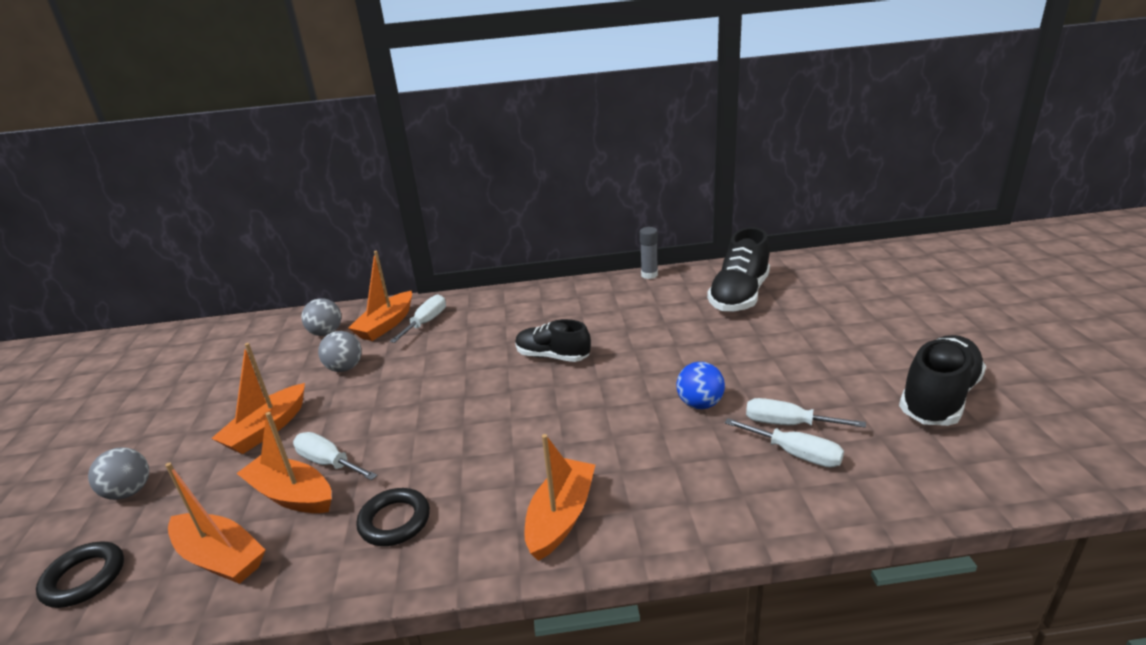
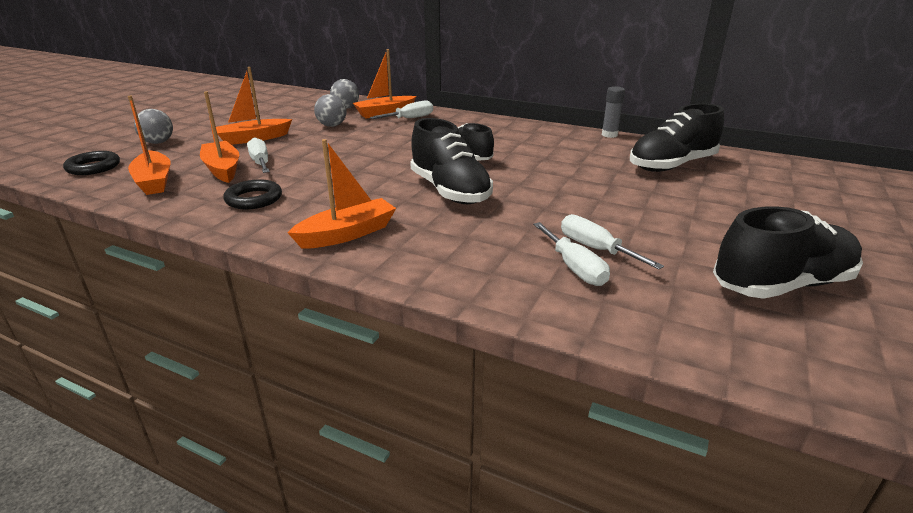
camera: 30 degrees right, 0 degrees up
blue ball [676,362,725,409] -> none
none -> black shoe [410,118,493,204]

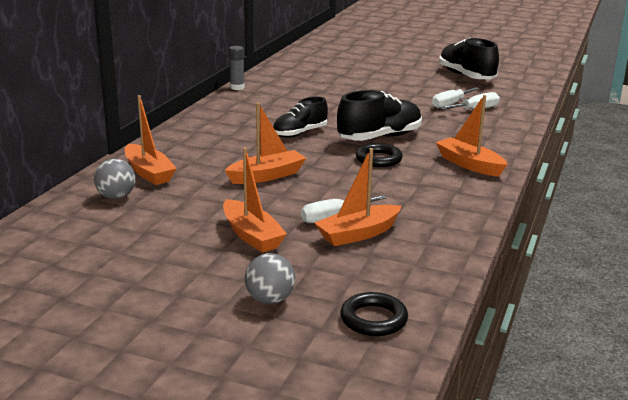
camera: 95 degrees left, 5 degrees down
orange boat [128,96,171,195] -> orange boat moved to [224,103,306,184]
black ring [223,179,282,209] -> black ring moved to [356,143,403,167]
grey ball [314,94,346,127] -> none
white screwdriver [370,100,433,119] -> none
black shoe [630,104,724,172] -> none

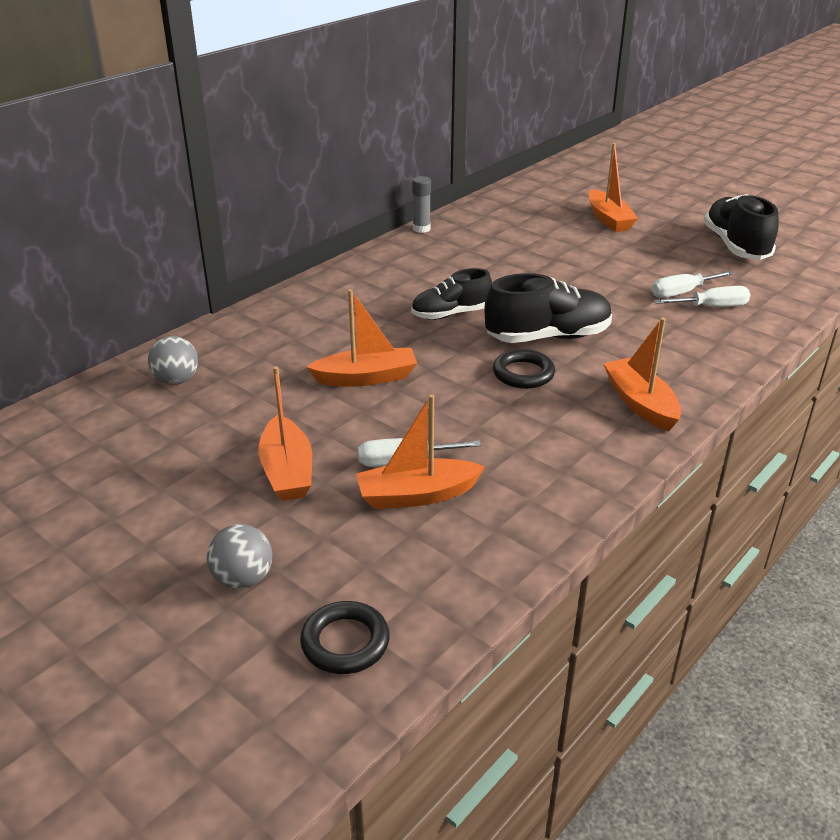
camera: 20 degrees right, 10 degrees up
orange boat [125,95,177,185] -> orange boat moved to [589,143,638,232]

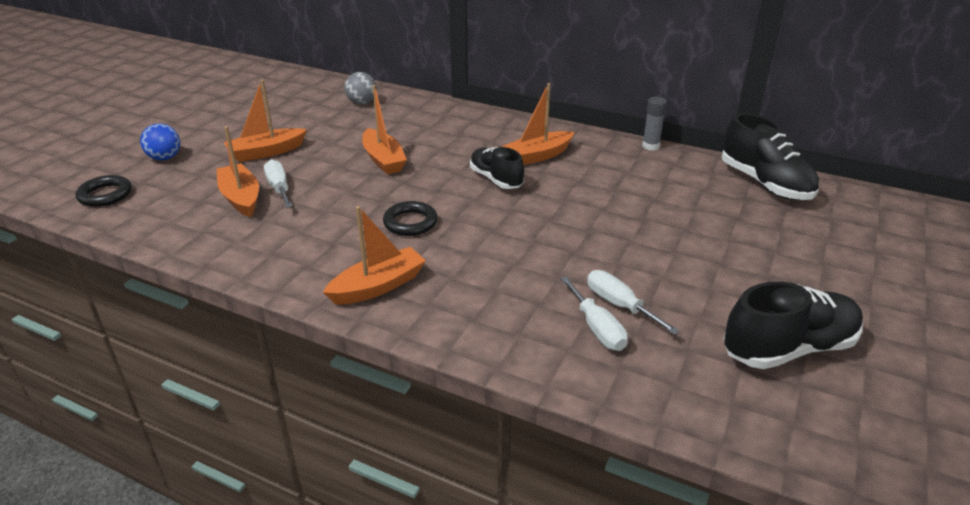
camera: 75 degrees right, 0 degrees up
grey ball [207,524,272,589] -> blue ball [140,123,180,160]
black shoe [484,273,612,343] -> black shoe moved to [722,113,819,200]
orange boat [589,143,638,232] -> orange boat moved to [501,83,574,165]

